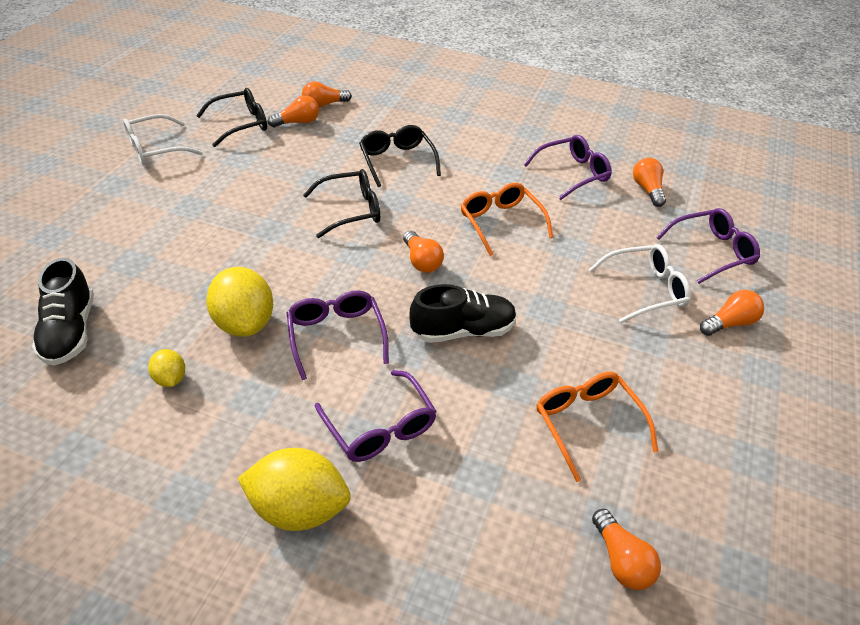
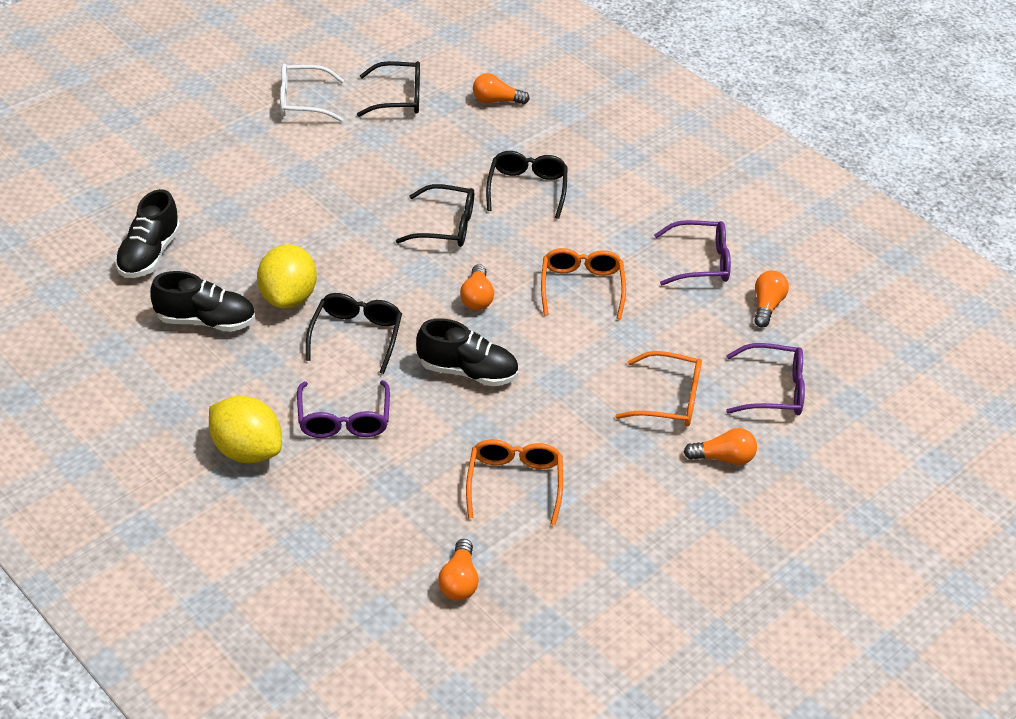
camera: 25 degrees right, 0 degrees up
yellow lemon [148,349,185,387] -> black shoe [150,271,255,332]
orange light bulb [268,95,319,127] -> none
purple glasses [287,290,389,380] -> black glasses [305,293,402,374]
white glasses [589,244,691,323] -> orange glasses [615,351,702,427]

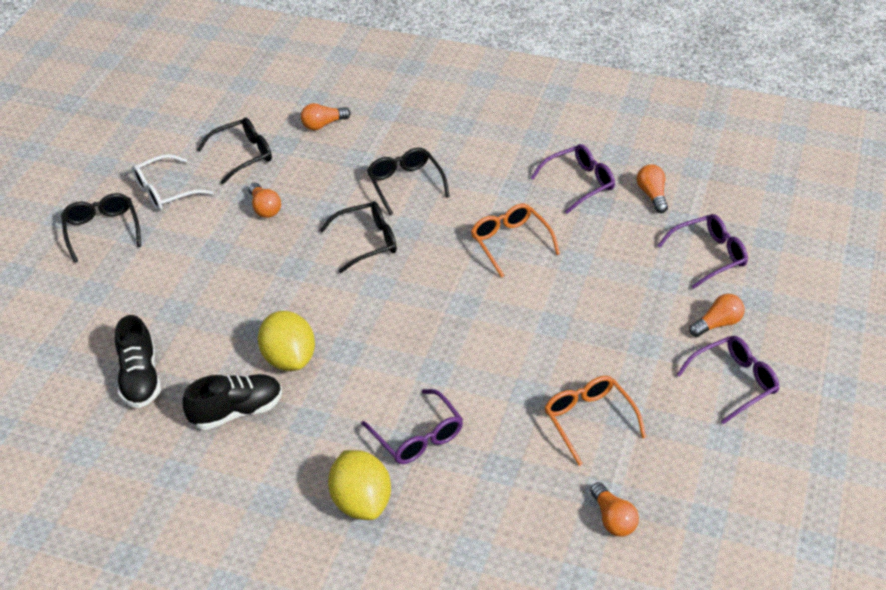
camera: 25 degrees left, 0 degrees up
yellow lemon [209,396,282,463] -> yellow lemon turned 60 degrees clockwise [328,450,391,520]
black glasses [305,293,402,374] -> black glasses moved to [61,193,141,263]
black shoe [416,318,518,386] -> none
orange light bulb [460,264,494,310] -> orange light bulb moved to [248,183,281,218]
orange glasses [615,351,702,427] -> none
none -> purple glasses [676,336,779,424]

